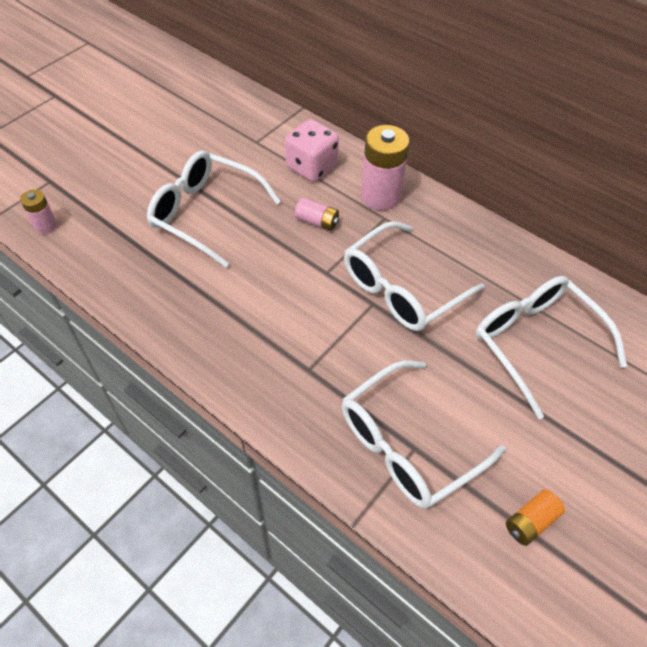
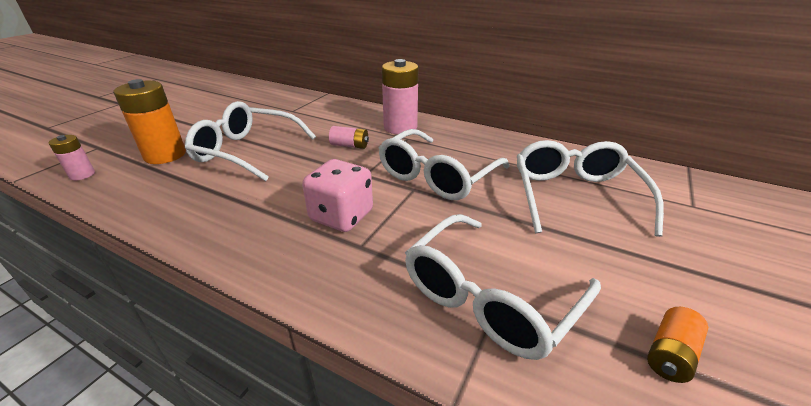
camera: 10 degrees left, 20 degrees down
pink dice [285,119,339,182] -> pink dice moved to [302,159,373,232]
white glasses [476,276,627,419] -> white glasses turned 45 degrees clockwise [517,140,664,237]
none -> orange battery [113,79,186,164]

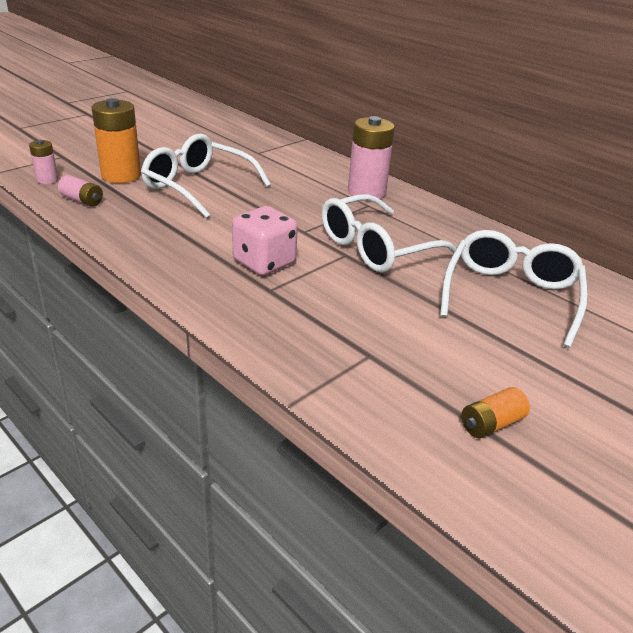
camera: 15 degrees right, 0 degrees up
pink battery [329,126,369,149] -> pink battery moved to [58,175,103,207]
white glasses [405,214,601,360] -> none

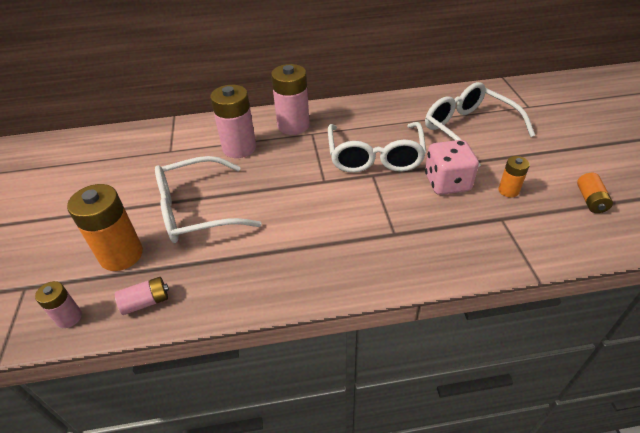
camera: 50 degrees left, 10 degrees up
pink dice [232,206,298,275] -> pink dice moved to [425,140,479,195]
none -> pink battery [210,85,256,158]
none -> orange battery [498,156,530,198]

